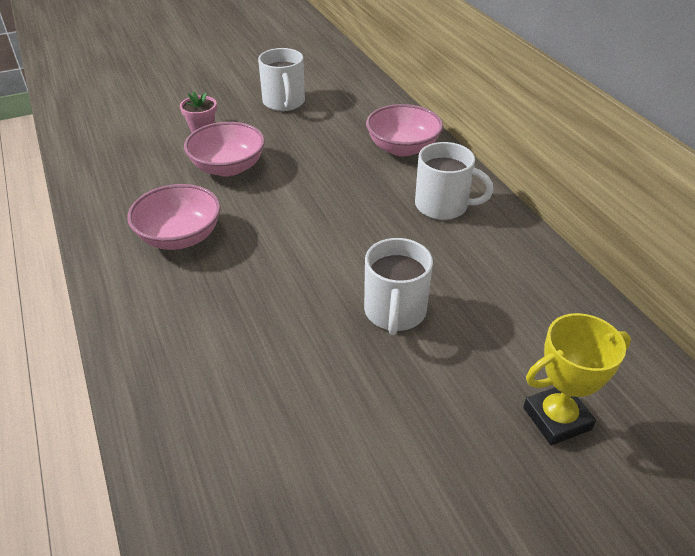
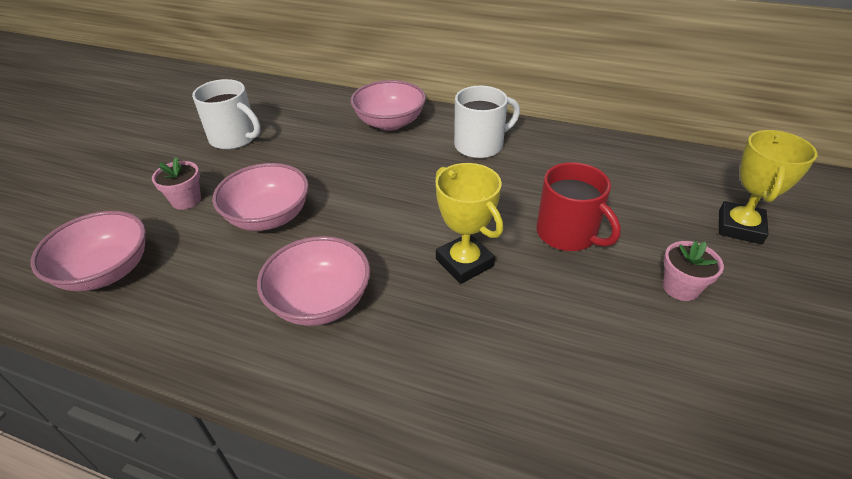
camera: 45 degrees left, 0 degrees up
white mug [364,238,433,335] -> red mug [536,162,621,251]
none -> pink bowl [31,211,146,292]
none -> yellow trophy [436,163,503,284]
none -> pink flower pot [663,241,724,301]

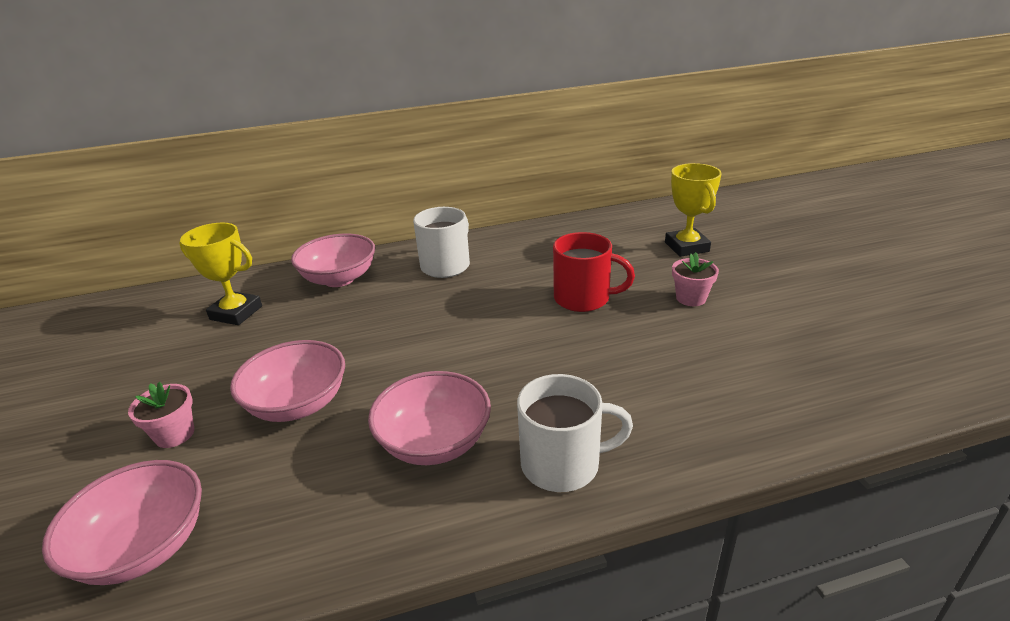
camera: 35 degrees left, 10 degrees down
white mug [192,79,261,150] -> white mug moved to [517,374,633,492]
yellow trophy [436,163,503,284] -> yellow trophy moved to [179,223,262,325]

